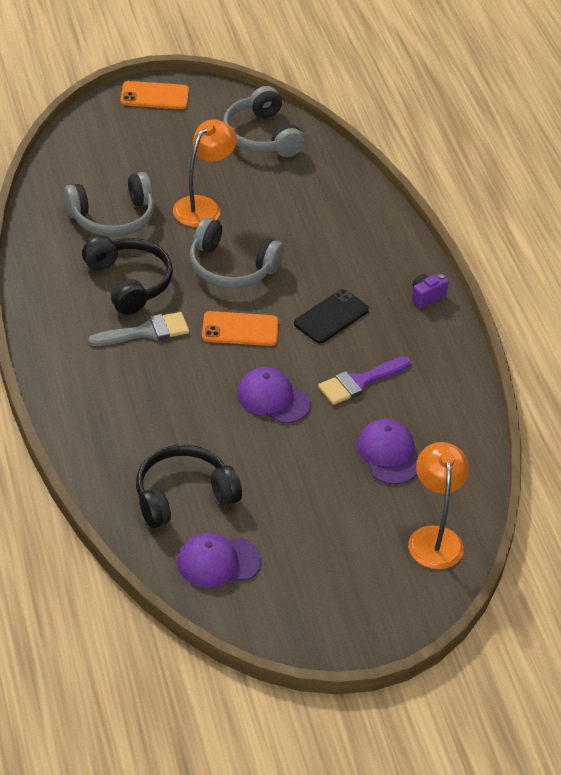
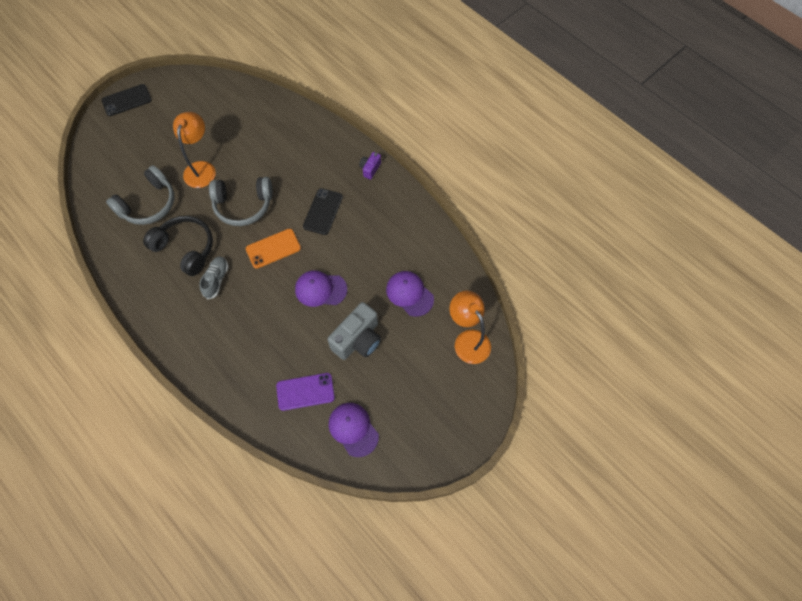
camera: 25 degrees left, 20 degrees up
grey brush [88,312,189,346] -> grey shoe [199,256,228,299]
orange phone [121,81,189,109] -> black phone [102,84,151,116]
black headphones [136,445,242,528] -> purple phone [276,373,335,411]
purple cap [177,533,261,588] -> purple cap turned 90 degrees clockwise [329,403,379,457]
grey headphones [223,86,305,157] -> none
purple brush [318,356,411,405] -> none
none -> grey camera [327,302,381,360]

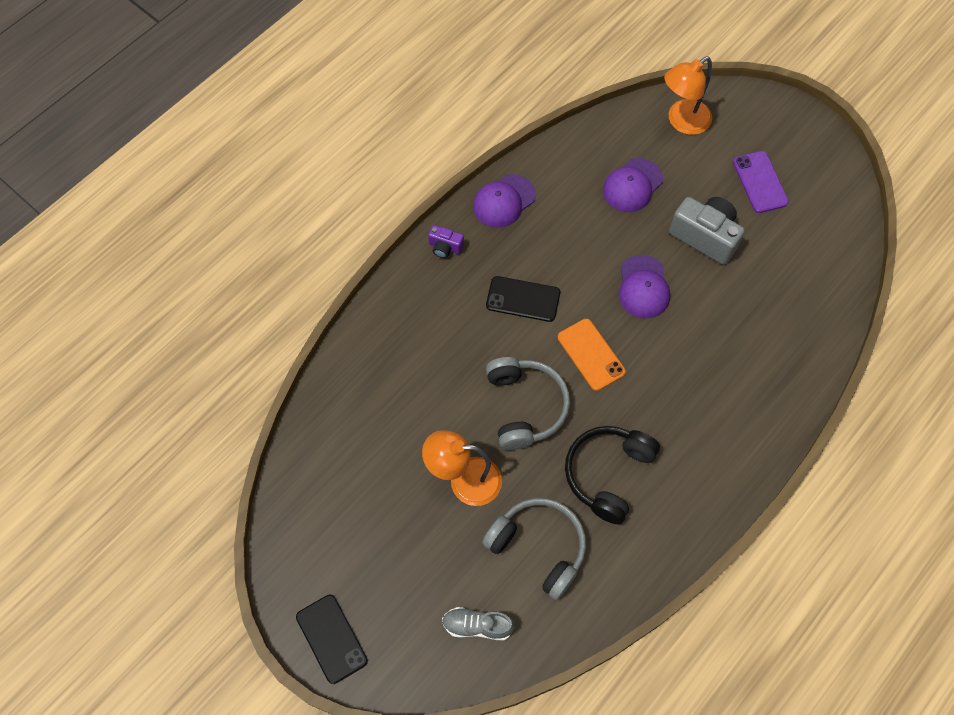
camera: 95 degrees left, 0 degrees up
grey shoe [199,256,228,299] -> grey shoe moved to [442,607,515,641]
purple phone [276,373,335,411] -> purple phone moved to [733,151,789,213]
purple cap [329,403,379,457] -> purple cap moved to [473,174,536,228]

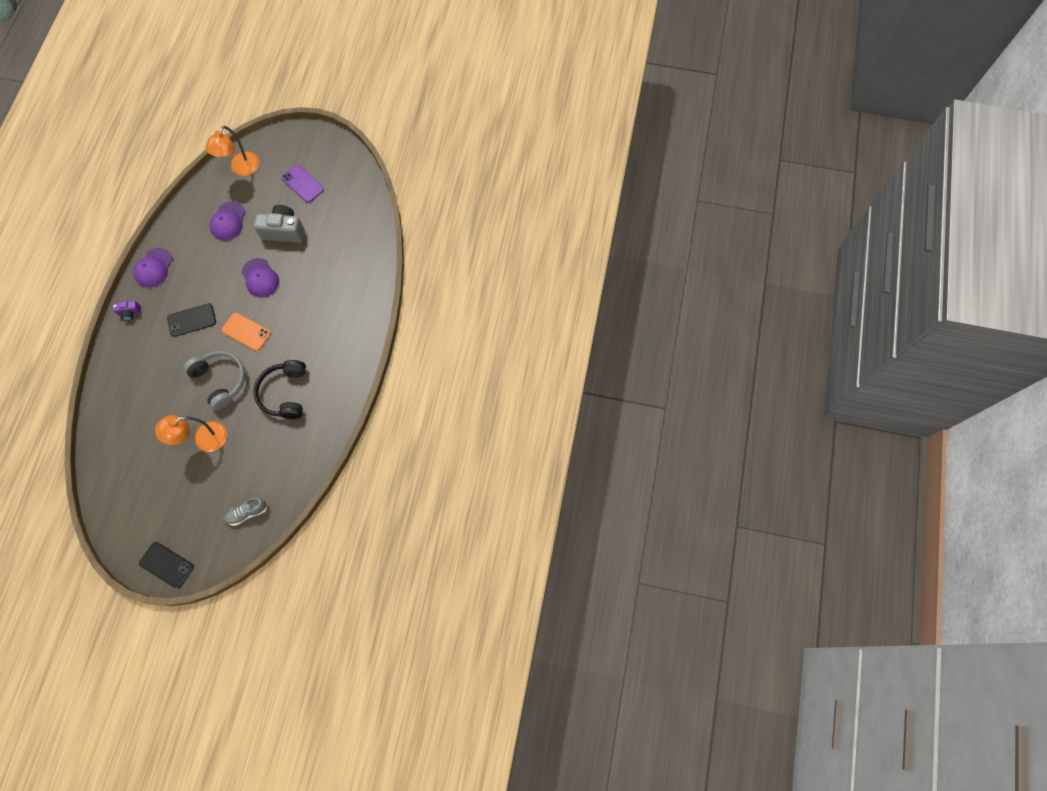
camera: 30 degrees left, 5 degrees up
grey headphones [482,498,586,600] -> none

